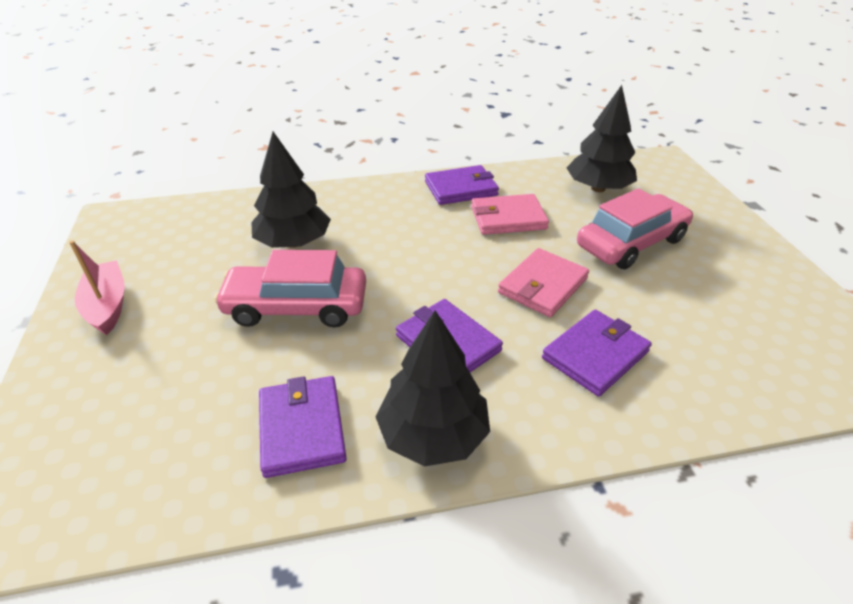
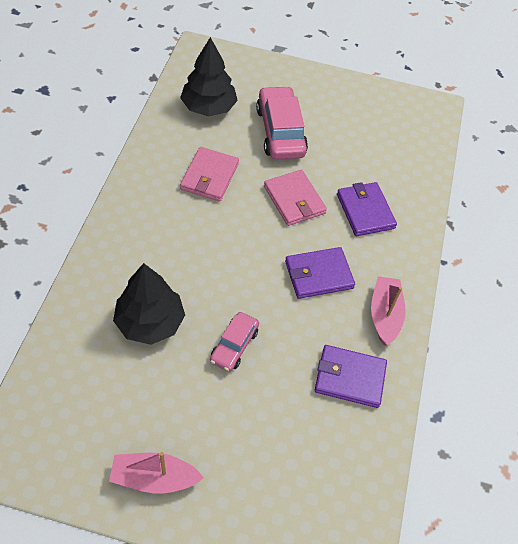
camera: 70 degrees left, 15 degrees up
pink car [214,250,366,327] -> pink car [210,312,259,372], size x0.57
black tree [375,310,490,467] -> pink boat [371,276,406,346]
purple wallet [425,165,499,205] -> none

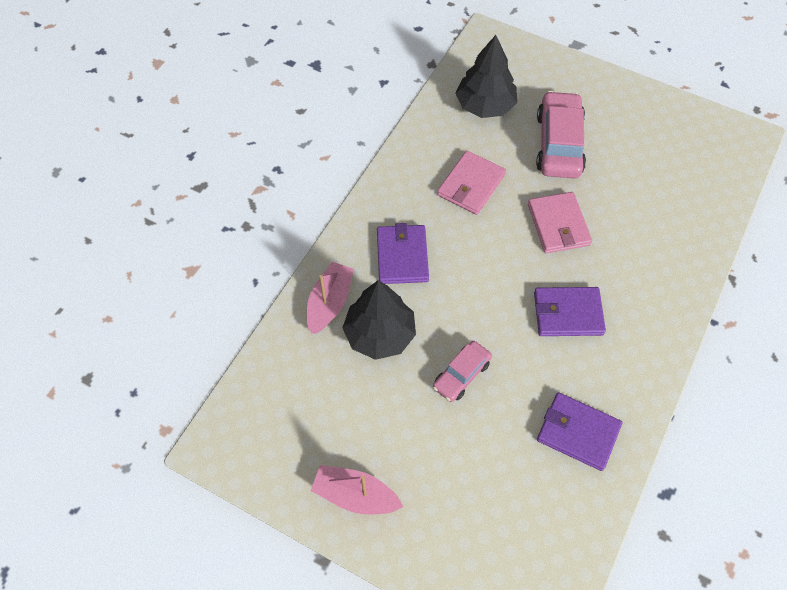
camera: 20 degrees right, 5 degrees up
purple wallet [337,182,397,236] -> purple wallet moved to [377,223,429,284]
pink boat [371,276,406,346] -> pink boat moved to [307,262,354,334]

